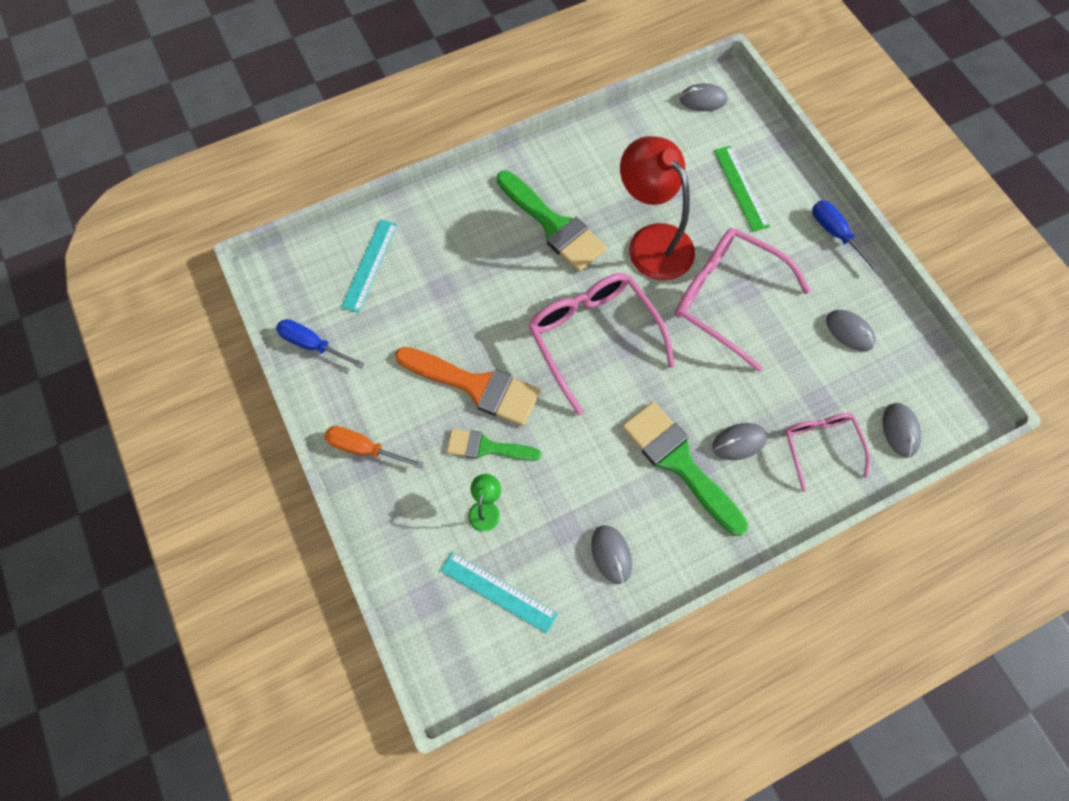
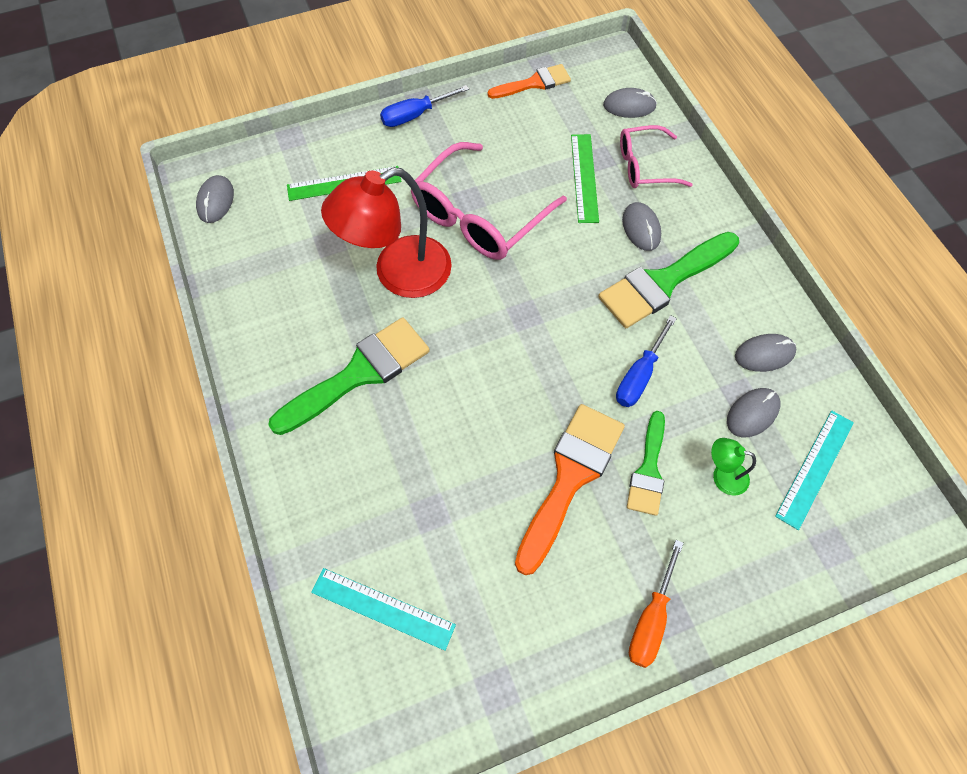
camera: 85 degrees left, 5 degrees down
blue screwdriver [276,319,365,369] -> blue screwdriver moved to [616,315,677,407]
pink glasses [528,273,675,416] -> none
grey mouse [826,310,876,352] -> grey mouse moved to [727,388,780,438]
none -> orange brush [488,64,571,99]
none -> green ruler [571,134,599,223]

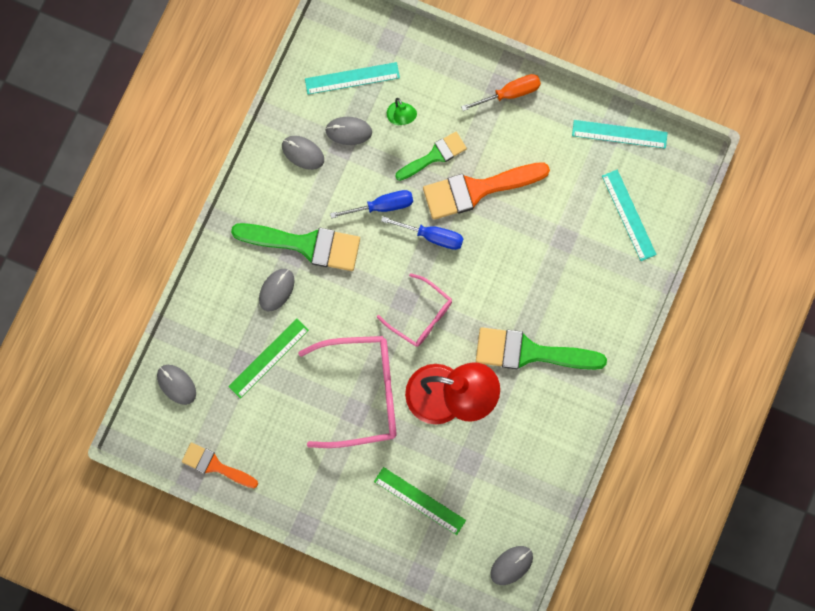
camera: 135 degrees left, 15 degrees up
blue screwdriver [380,85,469,127] -> blue screwdriver moved to [381,216,464,250]
pink glasses [620,125,693,188] -> pink glasses moved to [377,273,452,347]
none -> turquoise ruler [572,120,668,149]

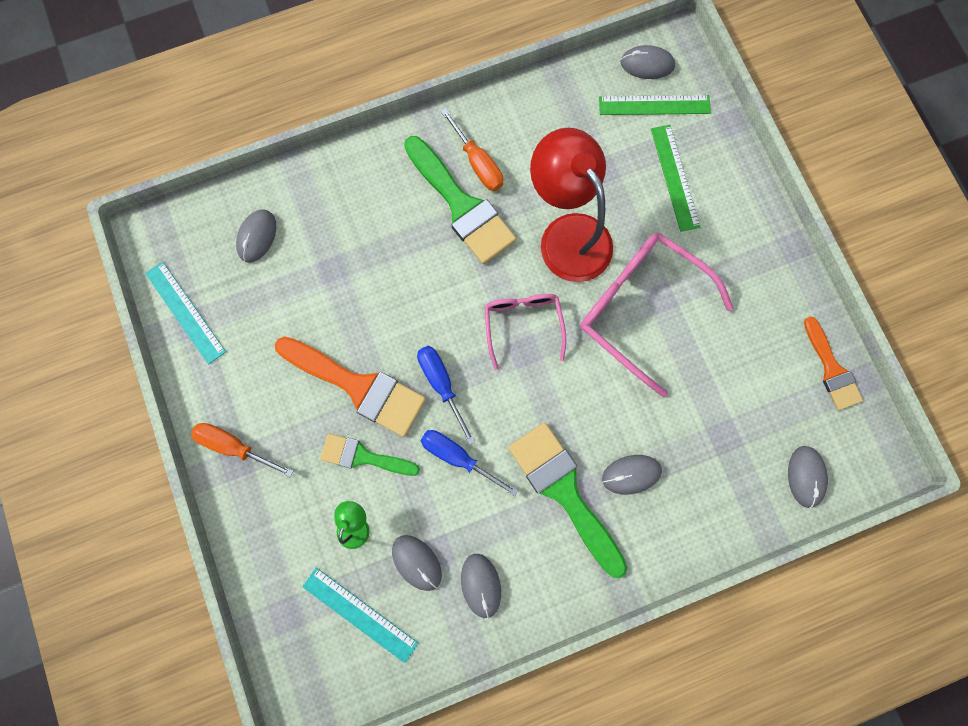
camera: 135 degrees left, 0 degrees up
green ruler [228,318,309,399] -> green ruler moved to [599,95,711,115]
turquoise ruler [602,170,657,261] -> grey mouse [236,209,276,263]
none -> orange screwdriver [441,108,503,191]

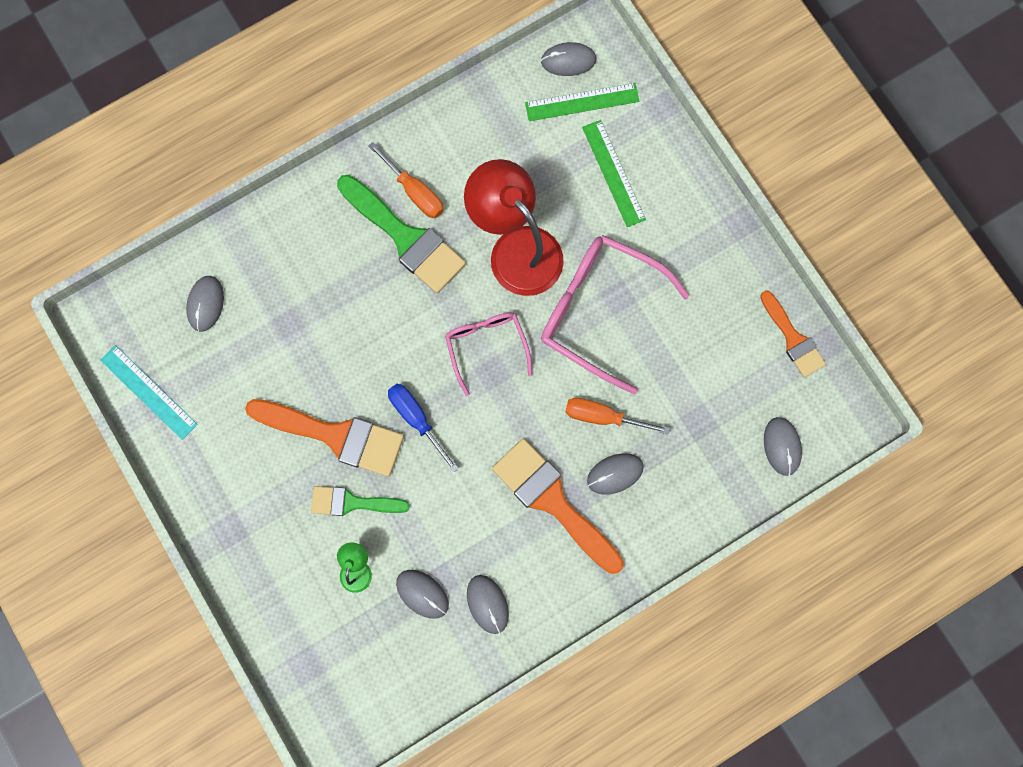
camera: 10 degrees left, 0 degrees up
orange screwdriver [191,423,294,478] -> orange screwdriver moved to [565,398,670,434]
turquoise ruler [302,567,418,663] -> none
blue screwdriver [421,430,519,497] -> none
green brush [508,422,627,578] -> orange brush [492,439,624,574]

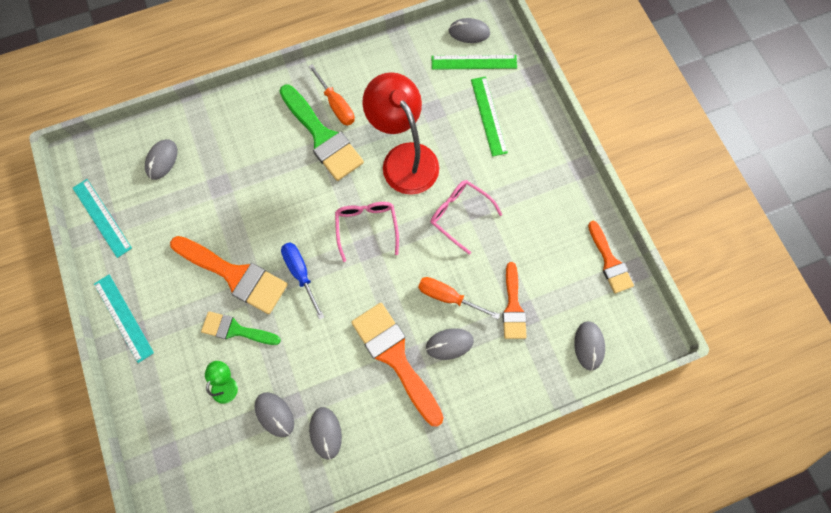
camera: 10 degrees right, 5 degrees down
pink glasses [541,235,690,394] -> pink glasses [430,180,502,254], size x0.59
none -> turquoise ruler [94,275,154,363]
none -> orange brush [502,262,527,339]

